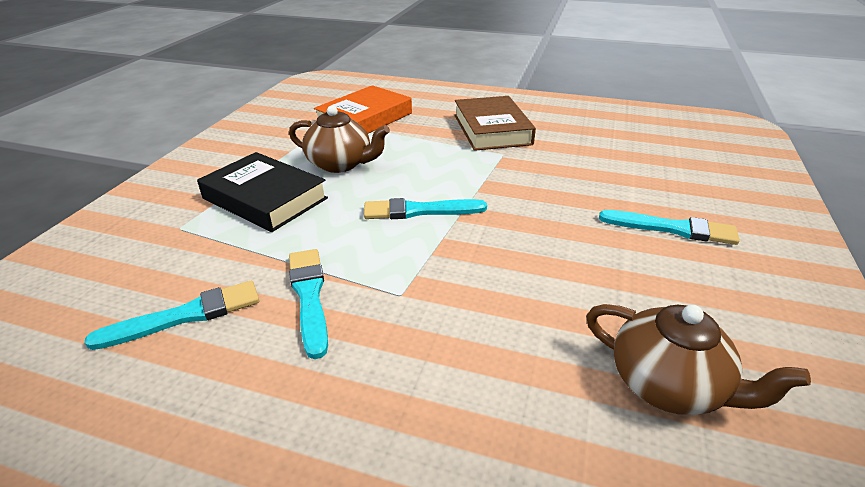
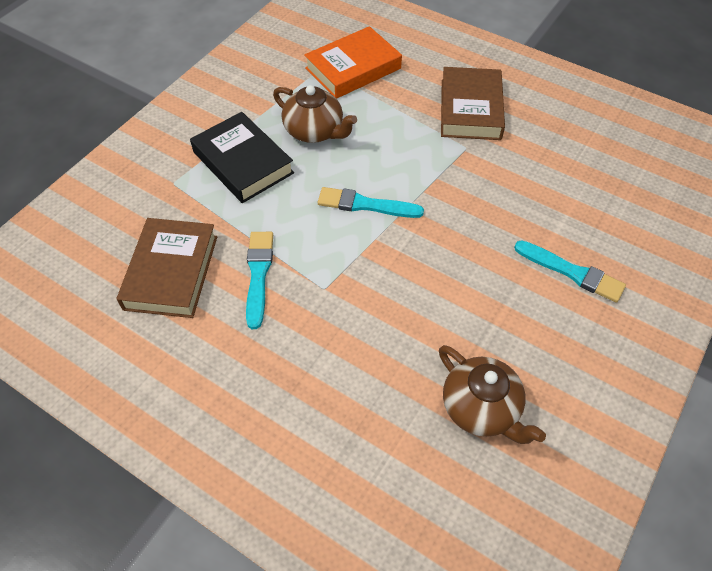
camera: 15 degrees right, 20 degrees up
turquoise brush [85,281,259,350] -> brown book [116,218,217,318]

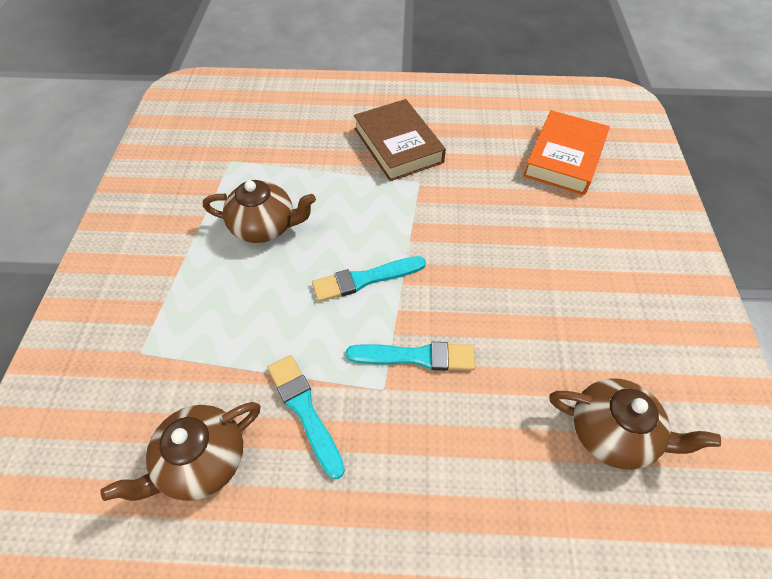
camera: 30 degrees left, 0 degrees up
brown book [116,218,217,318] -> brown teapot [100,402,261,501]
black book [190,112,294,203] -> none
orange book [304,26,402,99] -> orange book moved to [523,110,610,195]
turquoise brush [514,240,626,303] -> turquoise brush moved to [346,342,475,371]

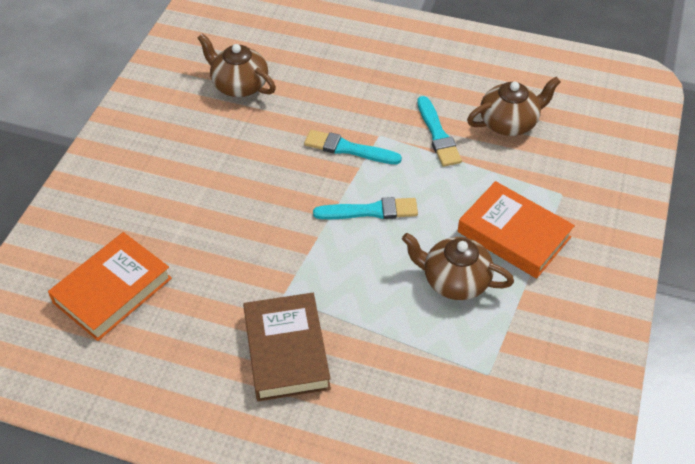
camera: 165 degrees left, 5 degrees down
none -> orange book [457,181,575,279]

